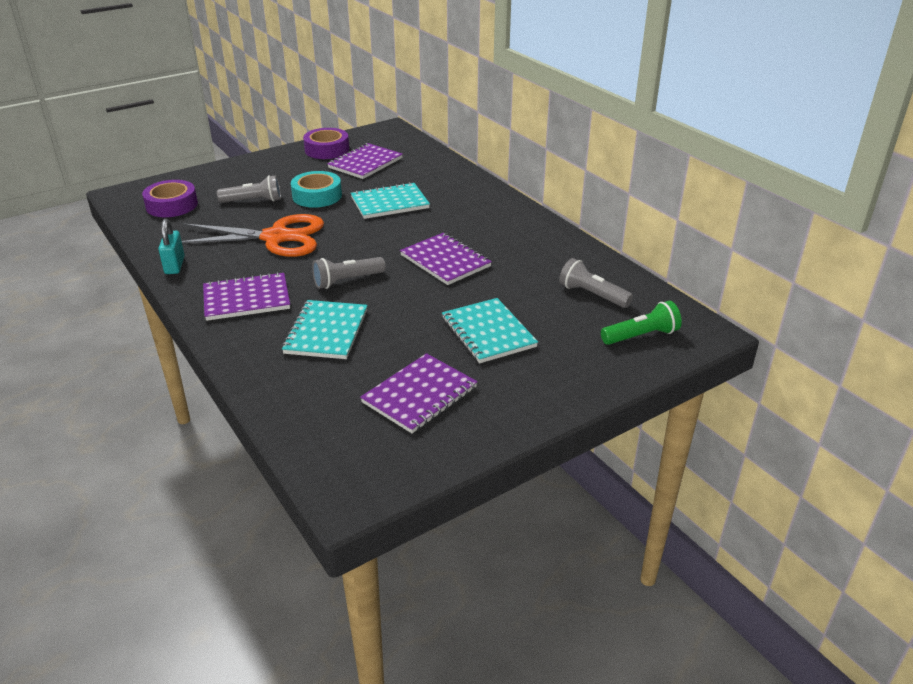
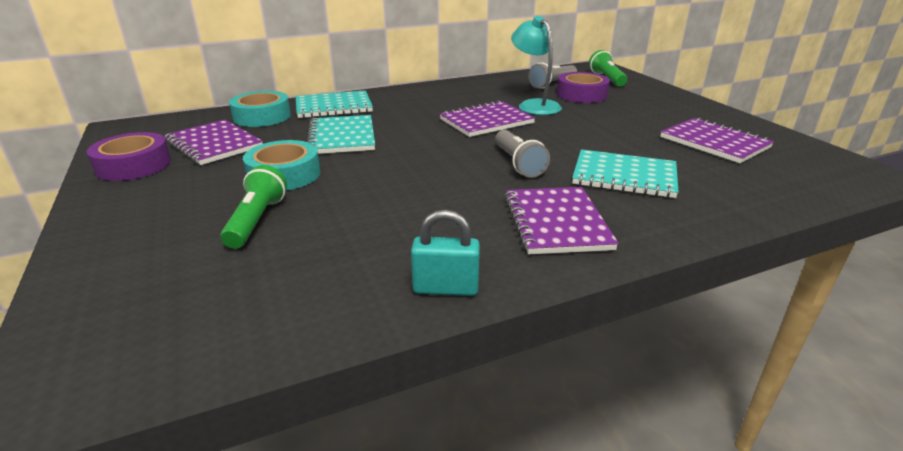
camera: 80 degrees left, 5 degrees down
purple tape [142,180,198,217] -> purple tape moved to [557,72,610,103]
orange scissors [182,214,324,257] -> none
grey flashlight [217,175,281,203] -> green flashlight [220,165,287,249]
turquoise notebook [442,298,538,363] -> turquoise notebook moved to [296,90,373,118]
none -> turquoise tape [229,91,291,127]
none -> turquoise lamp [511,16,562,115]

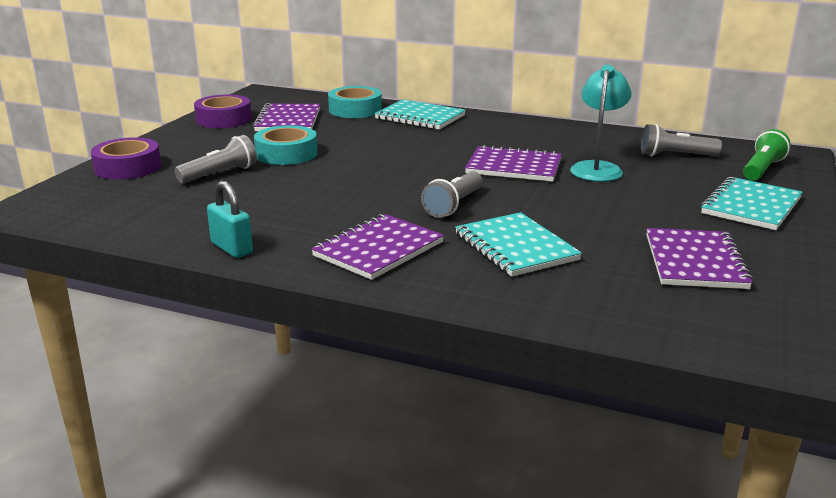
camera: 45 degrees right, 5 degrees down
green flashlight [220,165,287,249] -> grey flashlight [175,135,257,184]
turquoise notebook [307,115,375,154] -> turquoise notebook moved to [701,177,803,230]
purple tape [557,72,610,103] -> purple tape moved to [91,137,161,180]

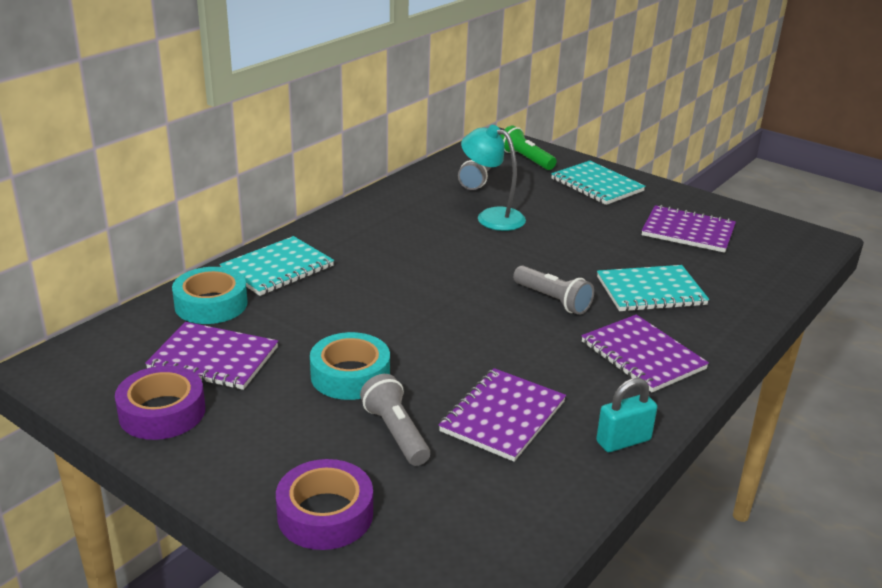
camera: 75 degrees left, 5 degrees up
purple notebook [465,145,562,182] -> purple notebook moved to [439,368,566,462]

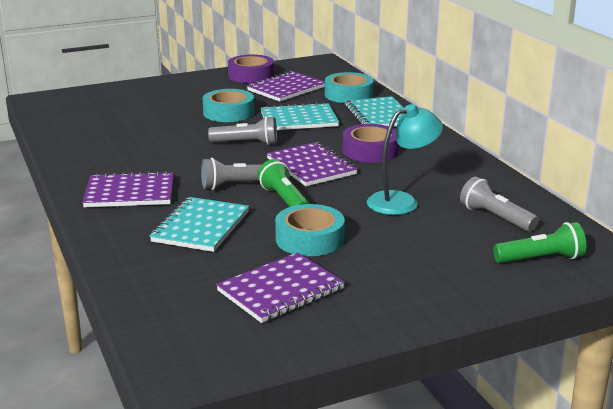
camera: 120 degrees right, 5 degrees down
purple tape [276,459,373,550] -> purple tape moved to [342,124,399,163]
grey flashlight [360,374,430,466] -> grey flashlight moved to [208,116,277,145]
purple notebook [439,368,566,462] -> purple notebook moved to [267,142,358,186]
turquoise notebook [551,161,646,205] -> turquoise notebook moved to [261,102,339,130]
turquoise padlock [596,378,657,452] -> none
none -> green flashlight [258,159,310,207]
none -> turquoise tape [275,204,345,256]

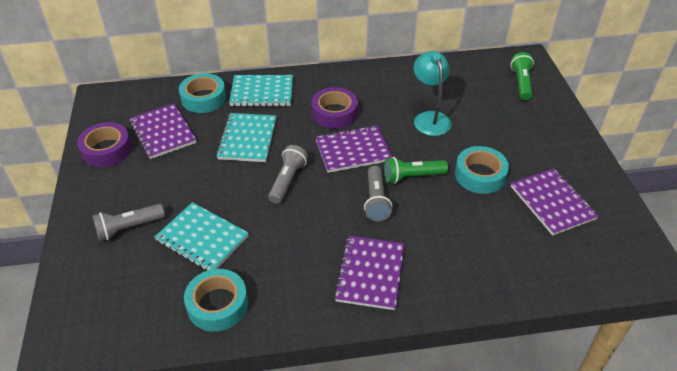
camera: 75 degrees left, 20 degrees up
turquoise notebook [150,197,249,252] -> turquoise notebook moved to [154,202,249,271]
turquoise tape [203,89,254,122] -> turquoise tape moved to [184,269,248,332]
grey flashlight [460,177,539,232] -> grey flashlight moved to [93,204,165,241]

